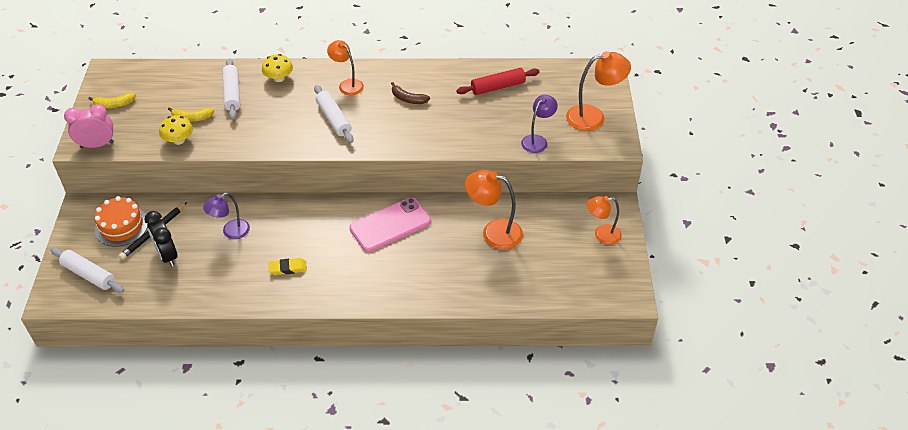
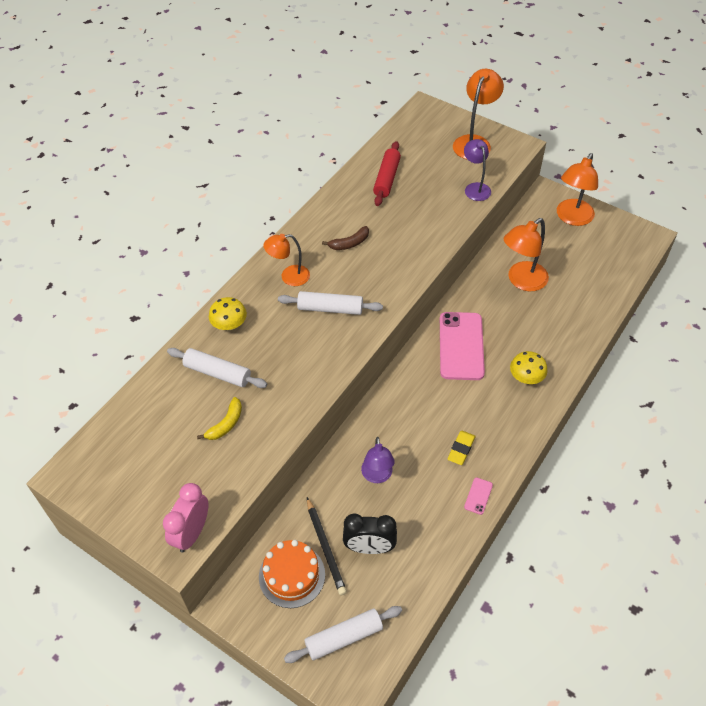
camera: 55 degrees left, 5 degrees up
yellow banana [88,93,136,108] -> none
yellow mushroom [159,115,193,145] -> yellow mushroom moved to [510,351,548,384]
orange lamp [587,196,622,245] -> orange lamp [557,153,598,226], size x1.50
none -> pink phone [464,478,493,515]

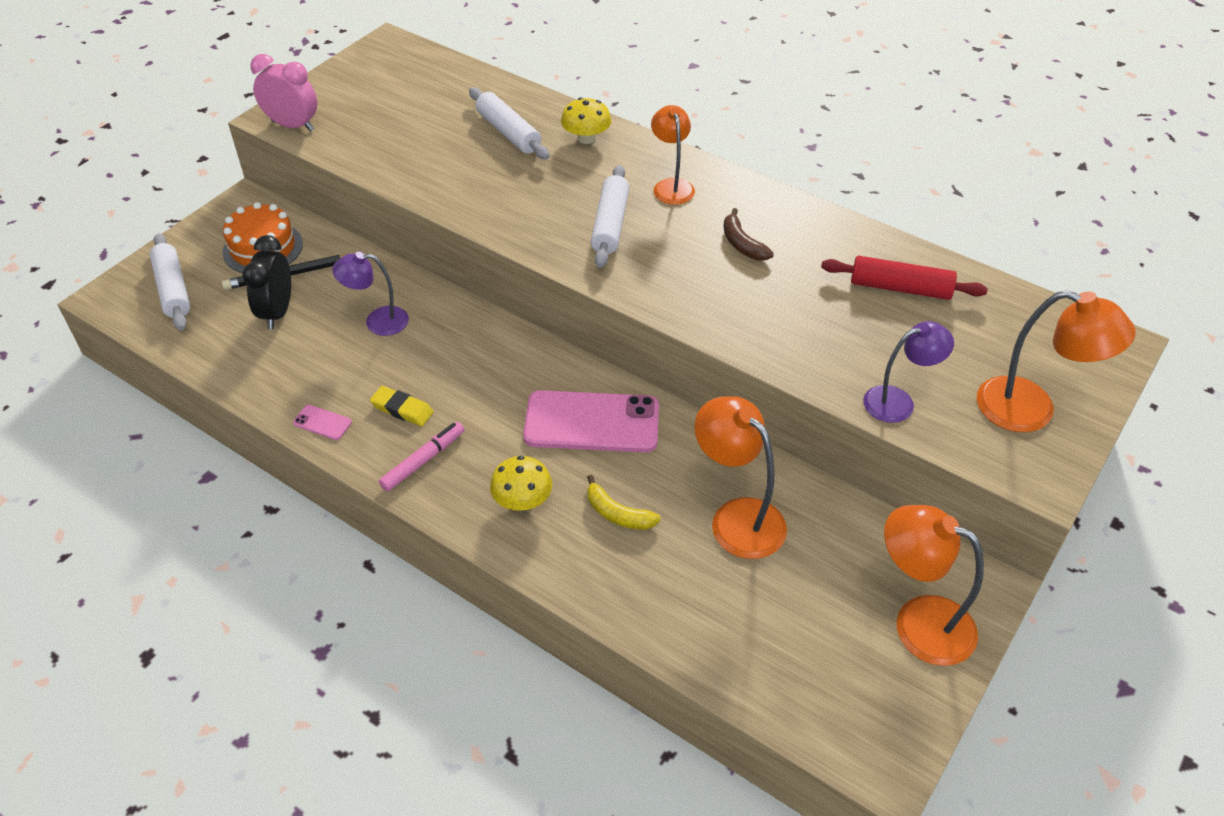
camera: 90 degrees right, 5 degrees down
white rolling pin [167,348,267,388] -> white rolling pin turned 60 degrees counterclockwise [469,87,550,159]
yellow banana [197,397,242,440] -> yellow banana moved to [587,475,661,530]
none -> pink marker [379,422,465,492]

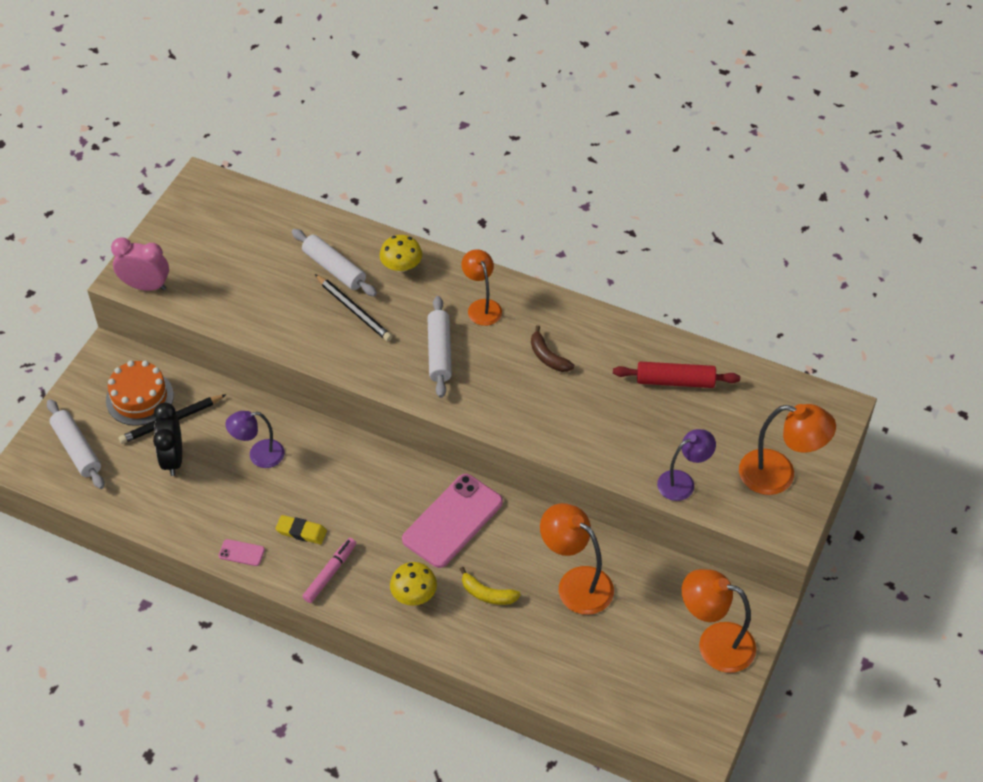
camera: 10 degrees left, 5 degrees up
pink phone [523,390,659,453] -> pink phone turned 45 degrees counterclockwise [402,474,503,568]
none -> black pencil [315,274,392,341]

